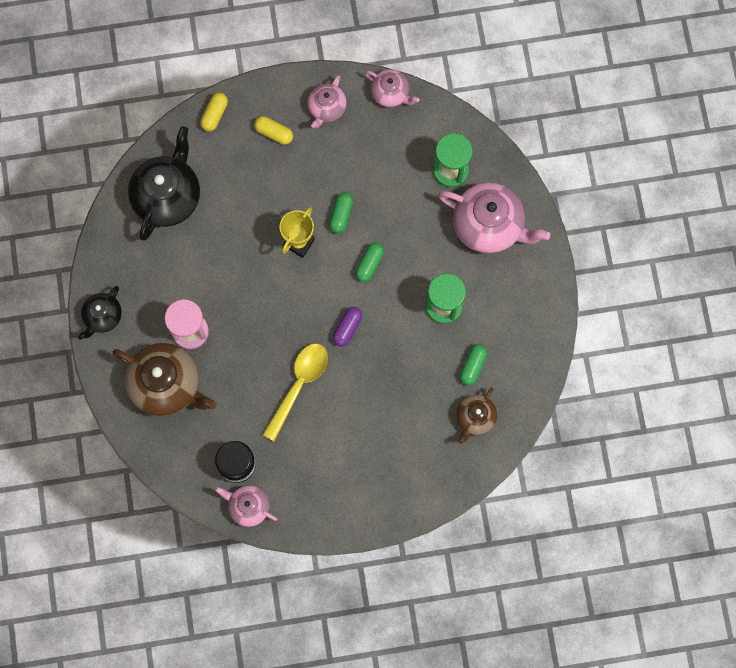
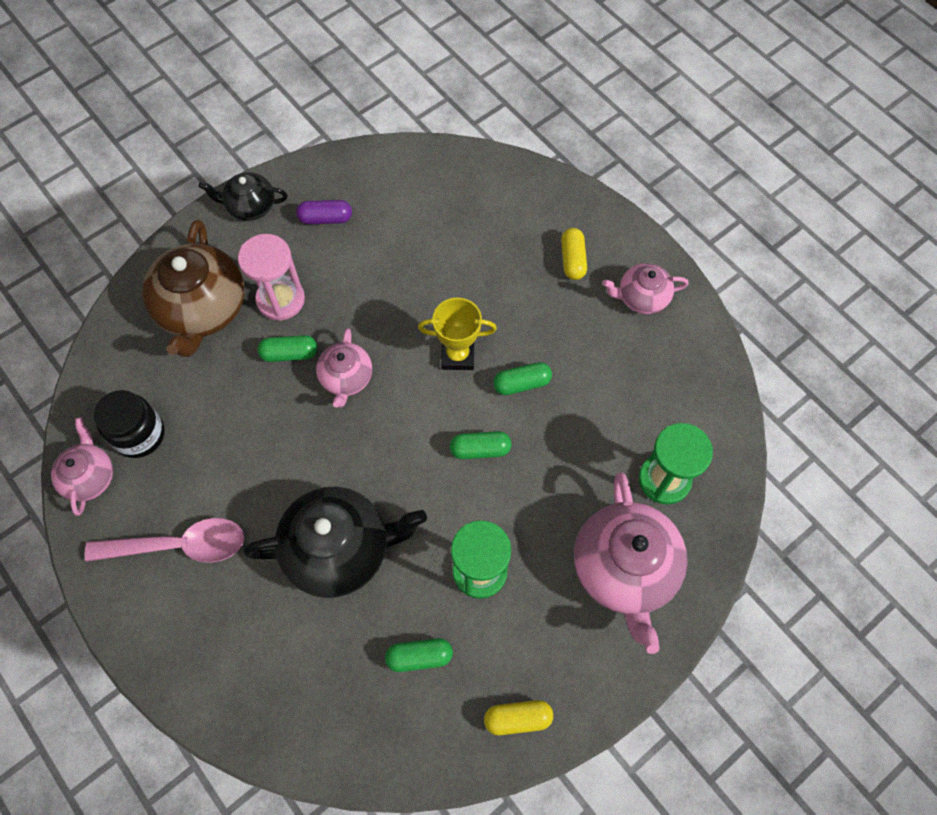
camera: 60 degrees right, 10 degrees down
black teapot [128,127,200,241] -> black teapot moved to [243,487,427,598]
yellow capsule [200,93,228,131] -> yellow capsule moved to [484,700,553,735]
yellow spoon [262,343,328,441] -> none
purple capsule [333,307,362,347] -> purple capsule moved to [296,200,352,224]
pink teapot [365,69,420,108] -> pink teapot moved to [316,328,372,407]
brown teapot [456,388,497,444] -> none
none -> pink spoon [85,518,244,563]
none -> green capsule [258,335,317,362]

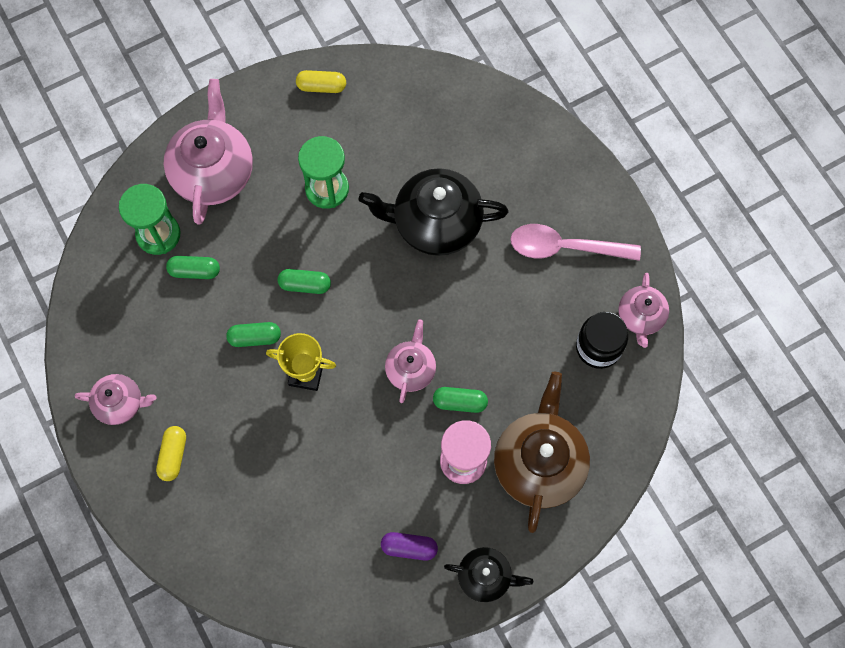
camera: 170 degrees left, 5 degrees up
green capsule [385,638,453,672] -> green capsule moved to [166,256,220,279]

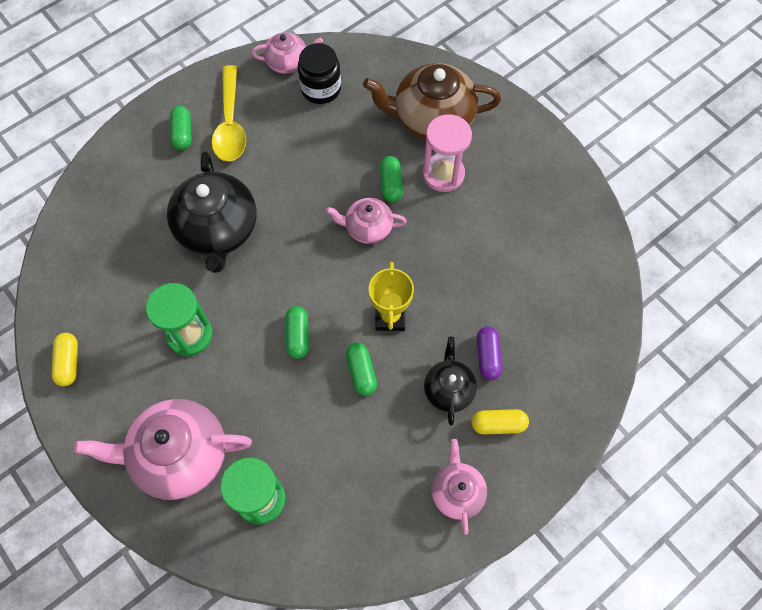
camera: 100 degrees left, 5 degrees down
green capsule [166,256,220,279] -> green capsule moved to [170,106,192,150]
purple capsule [381,532,438,561] -> purple capsule moved to [477,327,503,380]
black teapot [444,547,533,602] -> black teapot moved to [424,337,477,425]
pink spoon [510,224,641,261] -> yellow spoon [212,65,246,162]

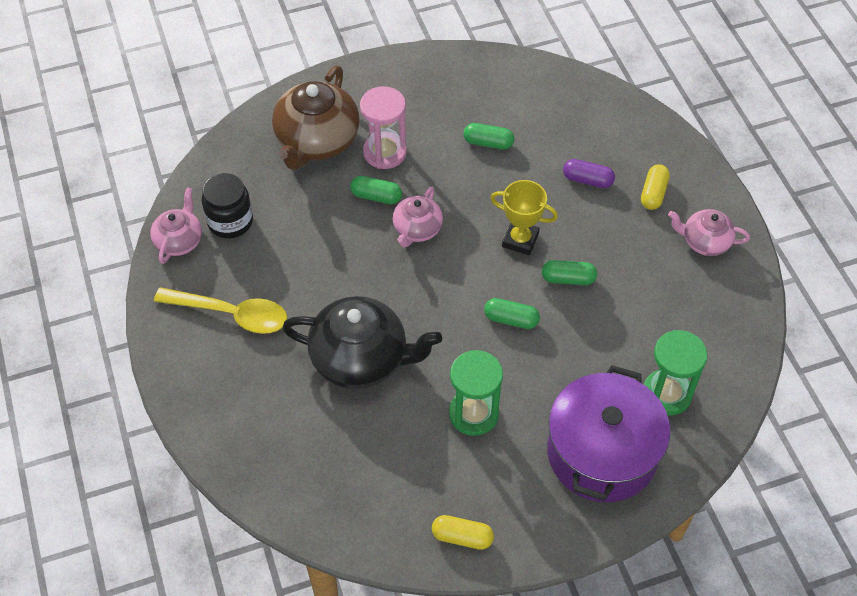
camera: 70 degrees left, 10 degrees down
pink teapot [74,399,252,500] -> purple pot [547,365,670,502]
green capsule [170,106,192,150] -> green capsule moved to [463,123,514,149]
black teapot [424,337,477,425] -> none

